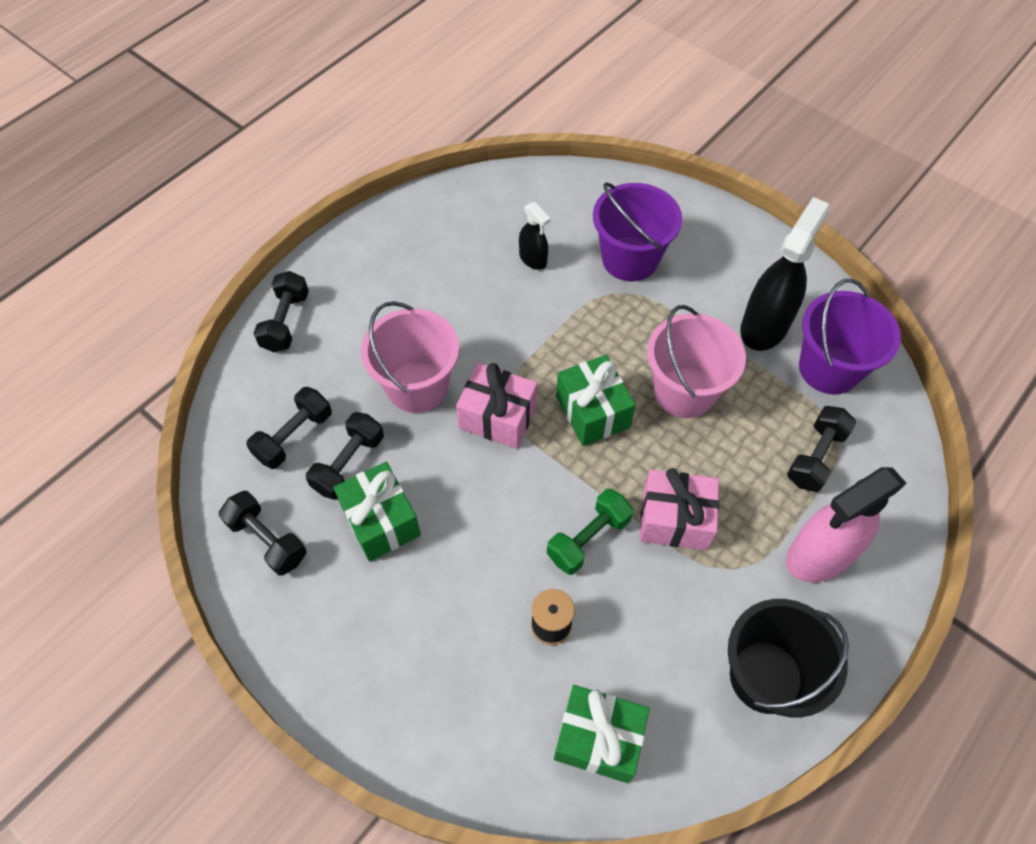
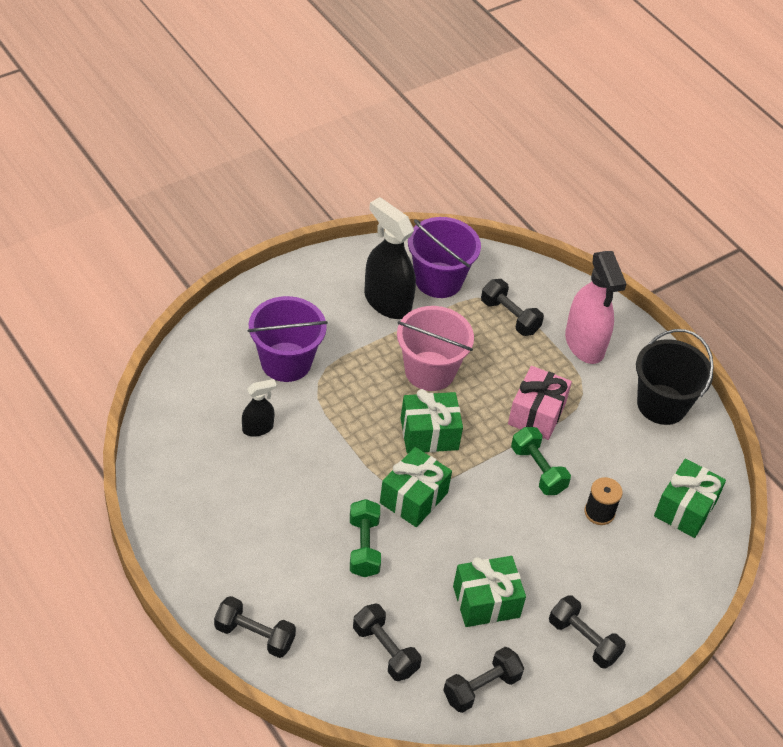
camera: 80 degrees left, 10 degrees down
black dumbbell [306,412,384,500] -> black dumbbell moved to [549,595,626,668]
pink bucket [361,301,459,413] -> green dumbbell [350,499,381,577]
pink gift [456,363,537,449] -> green gift [380,447,452,527]

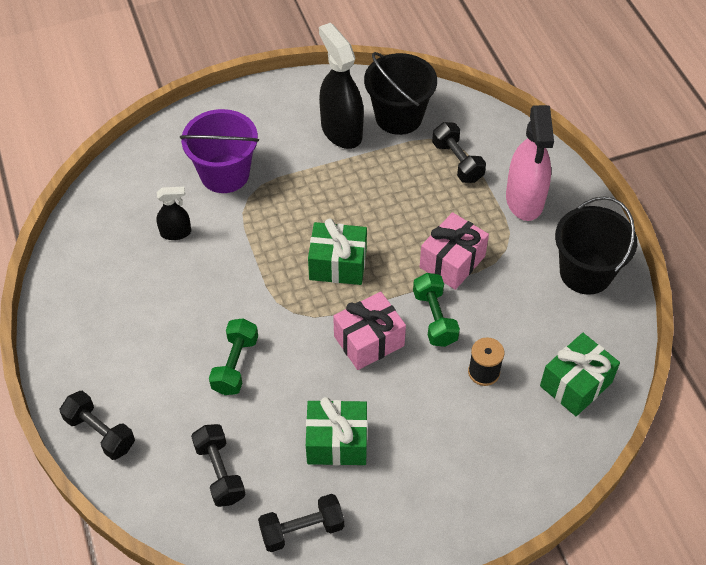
camera: 20 degrees right, 5 degrees up
green gift [380,447,452,527] -> none
pink bucket [397,306,474,391] -> none
purple bucket [408,217,481,298] -> black bucket [364,52,437,135]
black dumbbell [549,595,626,668] -> none
none -> pink gift [333,292,406,370]

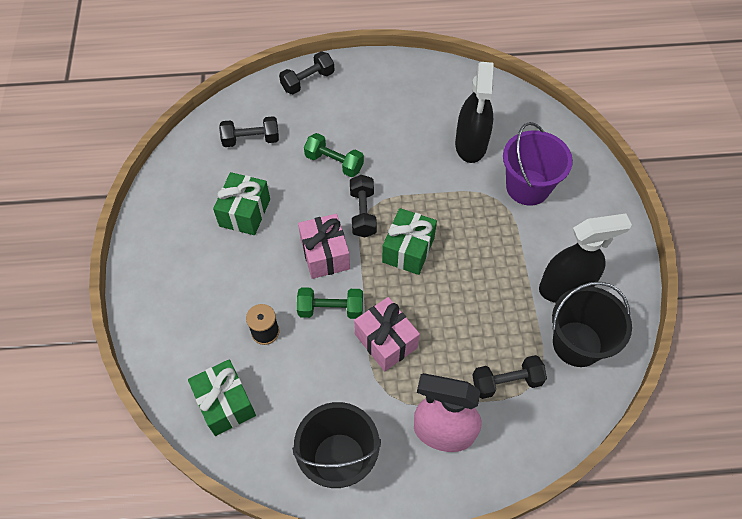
camera: 105 degrees right, 5 degrees up
black spray bottle [156,187,191,240] -> black spray bottle [455,62,494,163], size x1.92
black dumbbell [258,494,344,552] -> black dumbbell moved to [350,175,377,237]

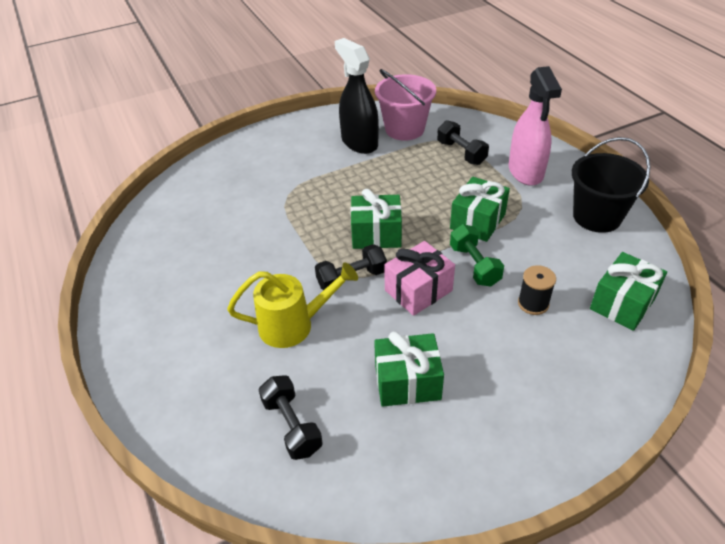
camera: 110 degrees left, 15 degrees down
black dumbbell [279,51,334,94] -> none
green dumbbell [304,133,364,177] -> yellow watering can [227,262,358,348]
pink gift [354,297,420,371] -> green gift [450,176,510,242]
black spray bottle [455,62,494,163] -> none
purple bucket [503,122,573,206] -> none
black bucket [552,282,632,367] -> pink bucket [375,69,436,141]

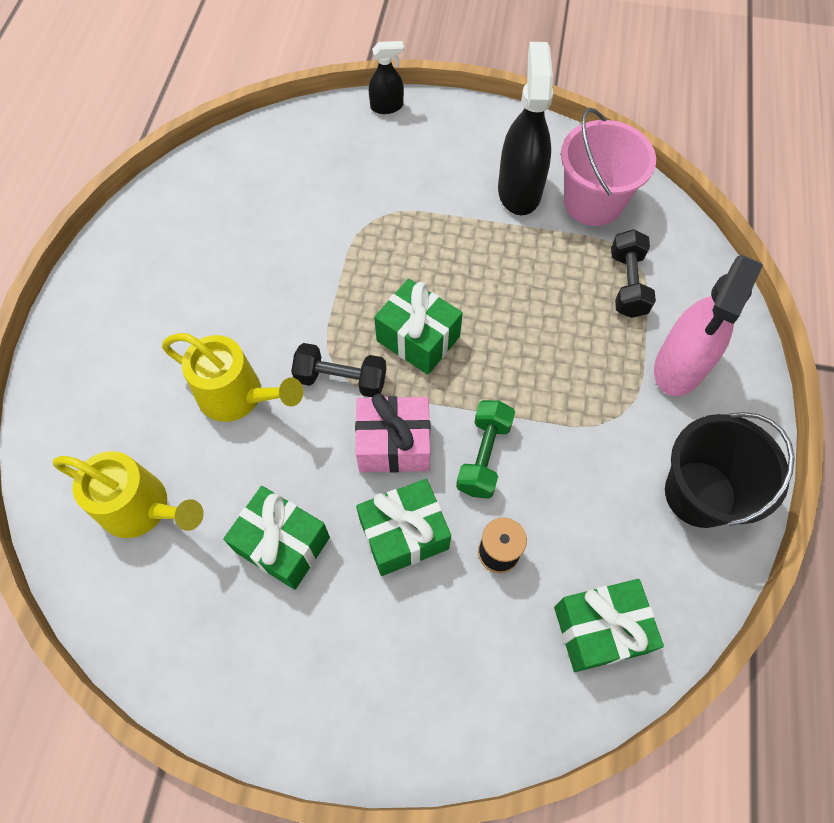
camera: 35 degrees right, 20 degrees up
black dumbbell [259,375,323,460] -> yellow watering can [53,451,204,538]
green gift [450,176,510,242] -> green gift moved to [356,478,451,576]
none -> black spray bottle [369,41,404,114]

